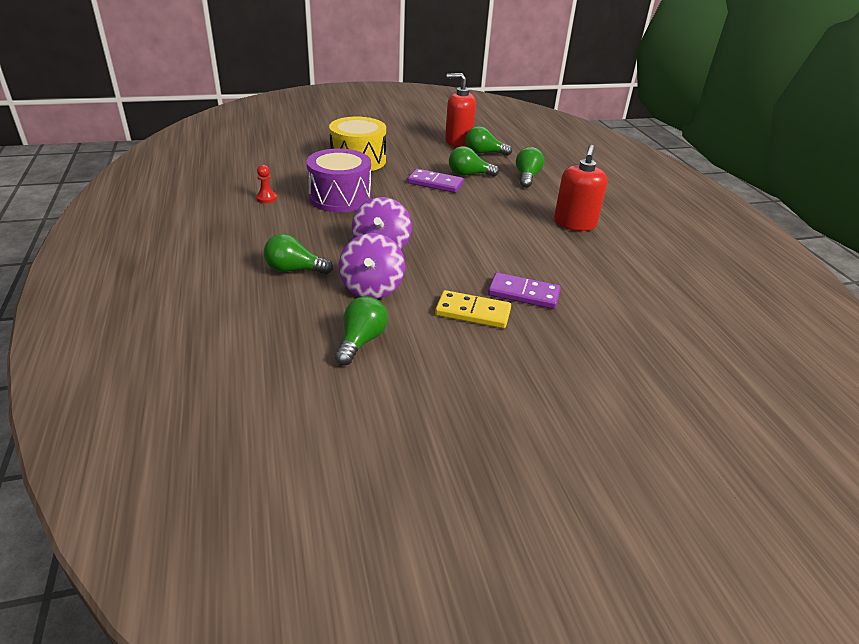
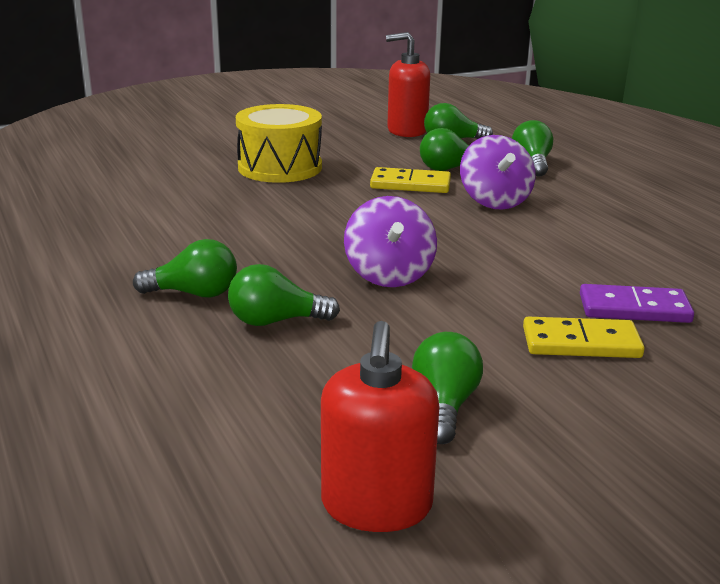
camera: 10 degrees left, 10 degrees down
red pawn [256,165,277,203] -> none
purple drum [306,148,371,213] -> none
purple spinning top [339,233,405,299] -> purple spinning top moved to [460,135,536,210]
purple domino [407,169,464,193] -> yellow domino [370,167,451,193]
red soap dispenser [554,145,607,231] -> red soap dispenser moved to [321,321,440,532]
none -> green light bulb [133,239,237,298]

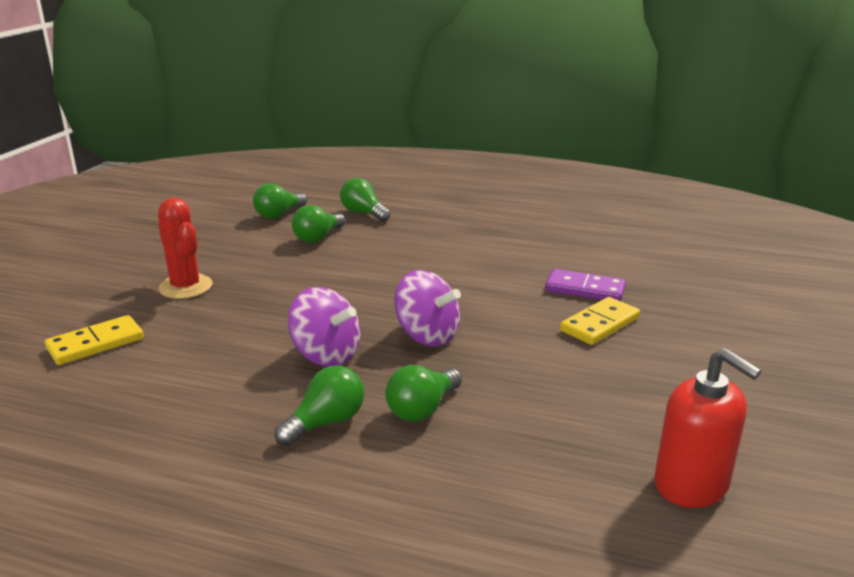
camera: 45 degrees left, 0 degrees up
yellow drum [236,104,322,183] -> red cactus [158,198,212,299]
yellow domino [370,167,451,193] -> yellow domino moved to [45,315,144,365]
red soap dispenser [386,32,430,137] -> none
green light bulb [412,332,483,444] -> none
purple spinning top [460,135,536,210] -> purple spinning top moved to [288,287,360,367]
purple domino [580,284,694,323] -> purple domino turned 60 degrees clockwise [545,269,626,301]

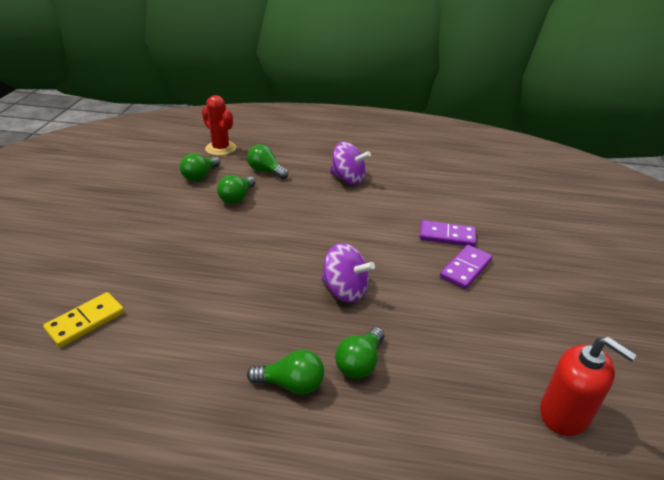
camera: 10 degrees left, 10 degrees up
red cactus [158,198,212,299] -> red cactus moved to [202,95,236,156]
green light bulb [275,366,364,446] -> green light bulb turned 60 degrees clockwise [247,350,324,395]
purple spinning top [288,287,360,367] -> purple spinning top moved to [330,142,371,185]
yellow domino [560,297,640,345] -> purple domino [440,245,492,289]

